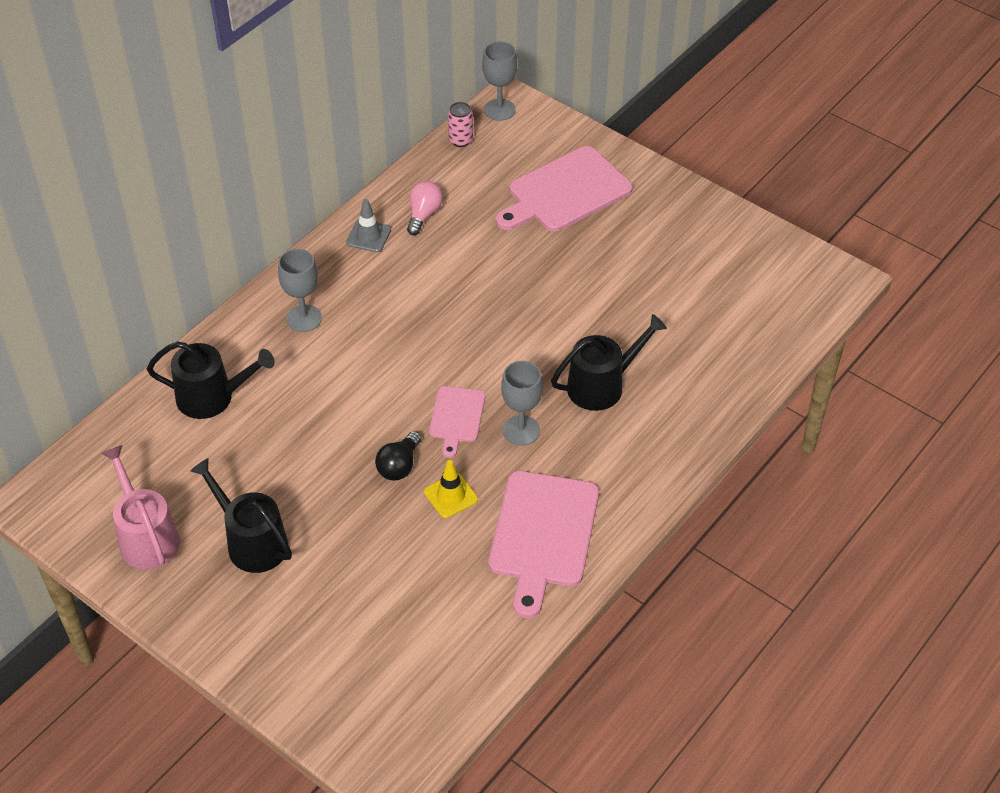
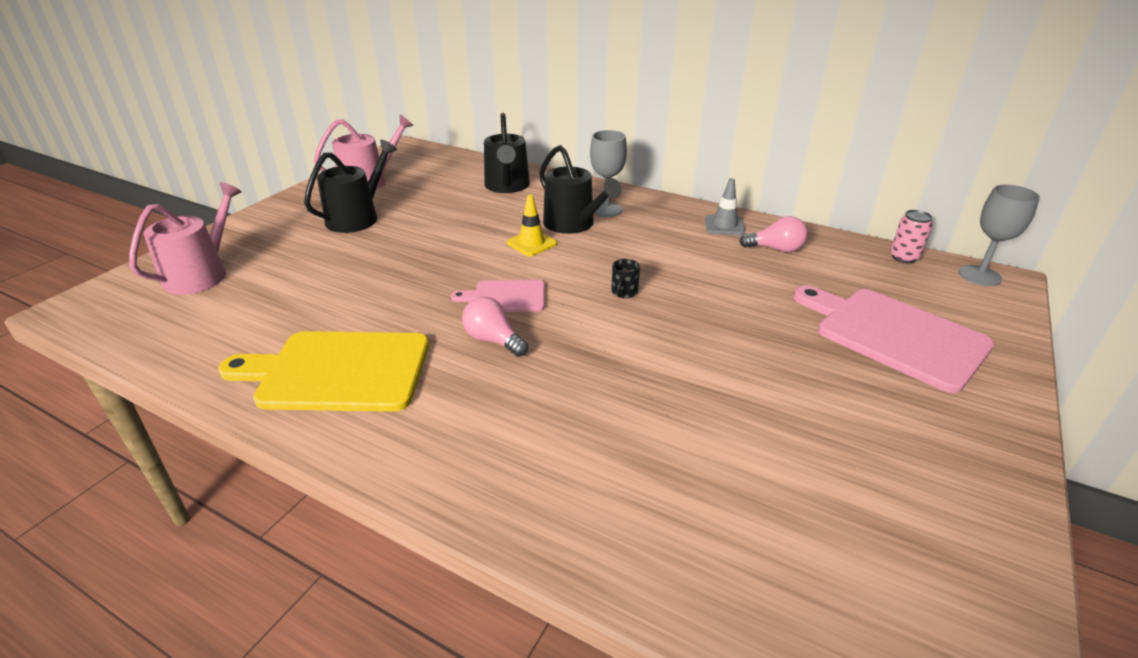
camera: 80 degrees right, 15 degrees down
black light bulb [375,431,422,480] -> none
yellow traffic cone [424,460,478,518] -> yellow traffic cone moved to [507,195,557,256]
pink cutting board [488,471,599,618] -> yellow cutting board [218,331,429,412]
grey goblet [501,361,543,446] -> pink light bulb [462,297,528,357]
black watering can [551,314,667,411] -> black watering can moved to [539,145,622,234]
none -> pink watering can [129,182,242,295]
none -> black mug [611,259,640,298]

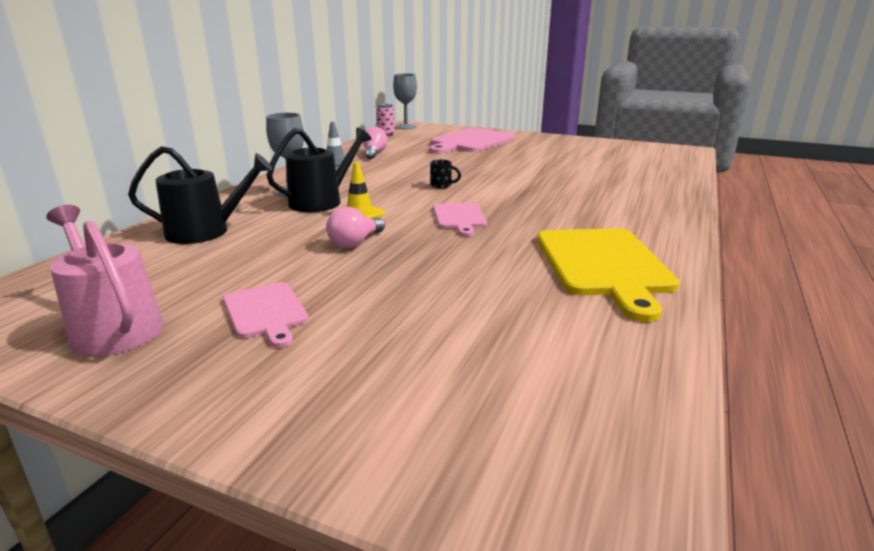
camera: 95 degrees left, 10 degrees down
pink watering can [129,182,242,295] -> none
black watering can [304,140,397,233] -> pink cutting board [223,282,309,348]
pink light bulb [462,297,528,357] -> pink light bulb moved to [326,207,385,248]

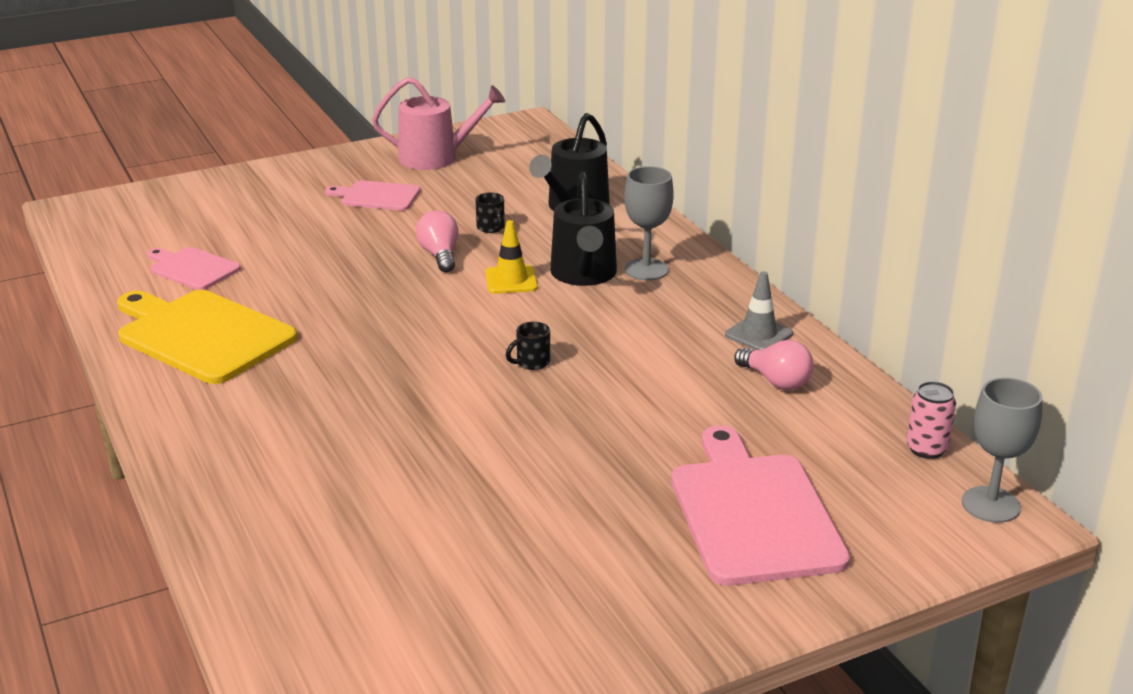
camera: 130 degrees right, 5 degrees up
pink cutting board [433,202,487,236] -> pink cutting board moved to [147,247,241,290]
none -> black mug [475,192,505,233]

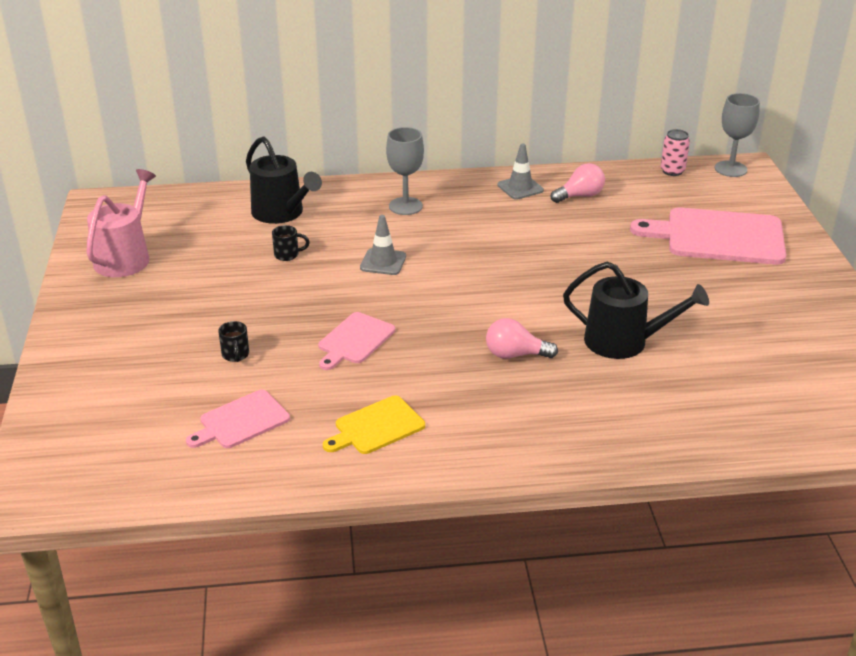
camera: 70 degrees left, 5 degrees up
yellow cutting board [117,290,297,384] -> yellow cutting board [323,395,425,454], size x0.54
pink cutting board [325,180,420,211] -> pink cutting board moved to [318,312,395,370]
pink light bulb [416,210,459,272] -> pink light bulb moved to [486,318,558,359]
yellow traffic cone [485,220,538,294] -> grey traffic cone [360,215,406,275]
black mug [506,322,550,370] -> black mug moved to [218,321,249,362]
black watering can [550,172,617,286] -> black watering can moved to [563,262,709,359]

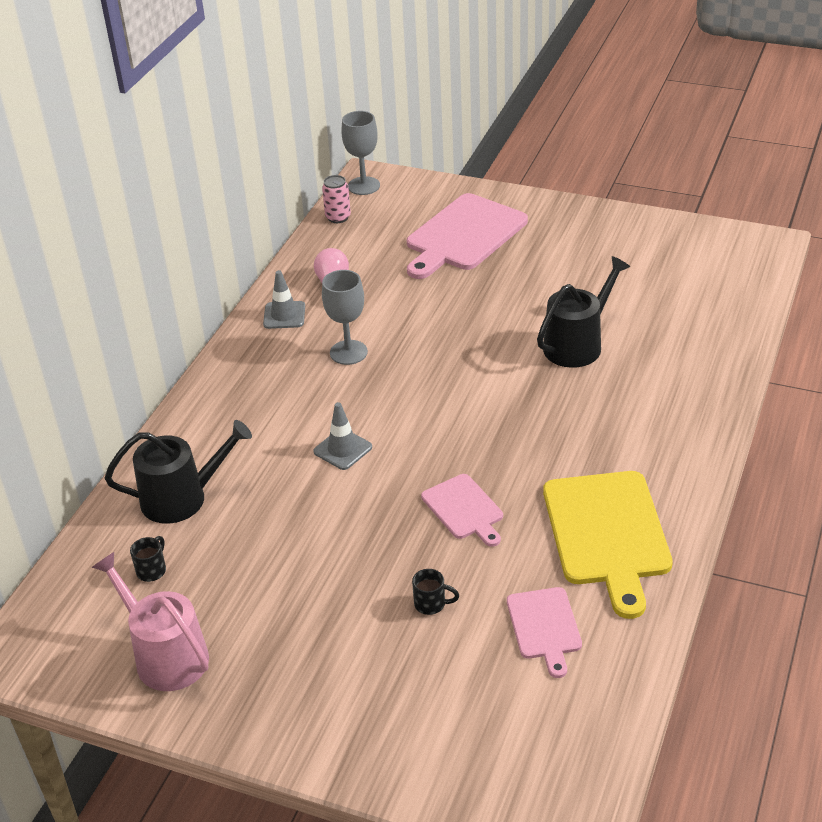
camera: 60 degrees left, 5 degrees up
black mug [272,225,310,261] -> black mug moved to [130,536,166,582]
yellow cutting board [323,395,425,454] -> yellow cutting board [543,471,673,619], size x1.84
grey goblet [386,127,424,215] -> grey goblet moved to [322,270,368,365]
pink light bulb [486,318,558,359] -> none

